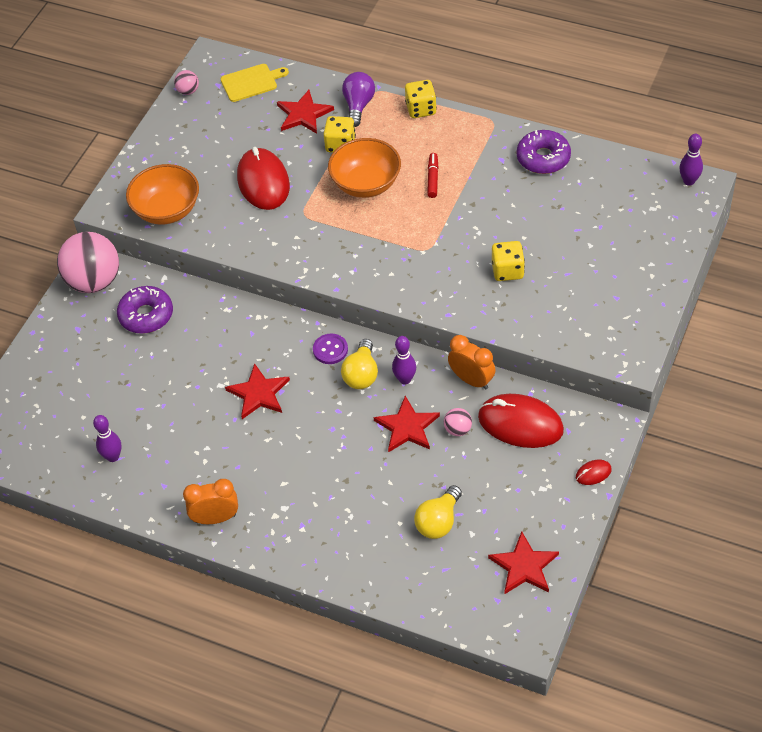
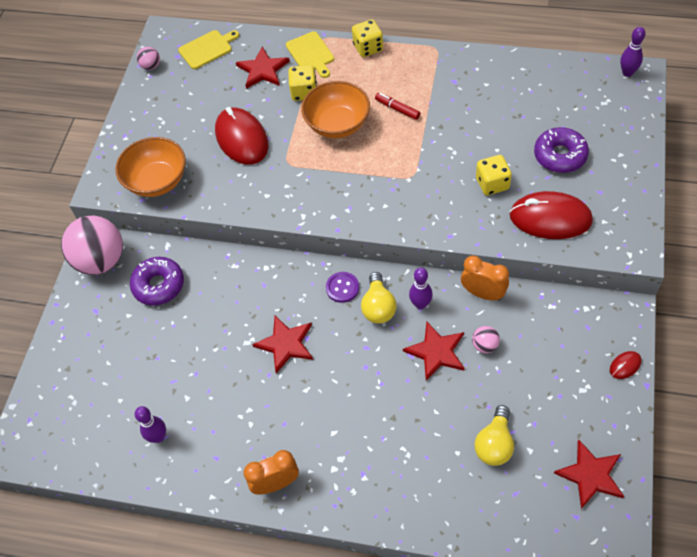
camera: 10 degrees left, 5 degrees up
purple light bulb [342,72,375,127] -> yellow cutting board [286,31,334,78]
red marker [427,153,439,198] -> red marker turned 45 degrees counterclockwise [375,93,420,120]
red mouse [478,394,564,448] -> red mouse moved to [510,191,593,239]
purple donut [516,130,571,174] -> purple donut moved to [534,127,589,173]

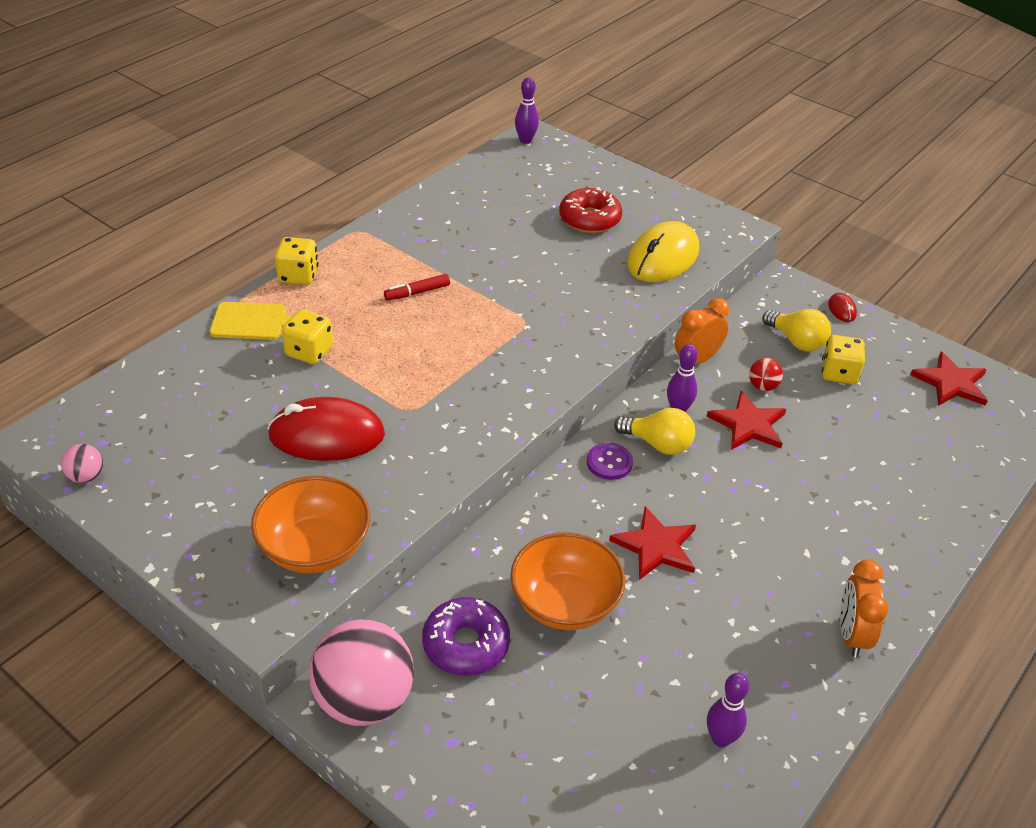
camera: 70 degrees left, 15 degrees down
yellow cutting board [178,30,239,69] -> none
red star [236,46,290,89] -> none
orange bowl [301,81,370,138] -> orange bowl moved to [510,532,625,630]
pink ball [472,326,500,353] -> red ball [749,358,783,391]
yellow light bulb [474,405,514,466] -> yellow light bulb moved to [762,309,831,351]
yellow dice [476,155,512,195] -> yellow dice moved to [822,335,865,384]
red mouse [510,191,593,239] -> yellow mouse [627,221,699,282]
purple donut [534,127,589,173] -> red donut [559,187,622,233]

